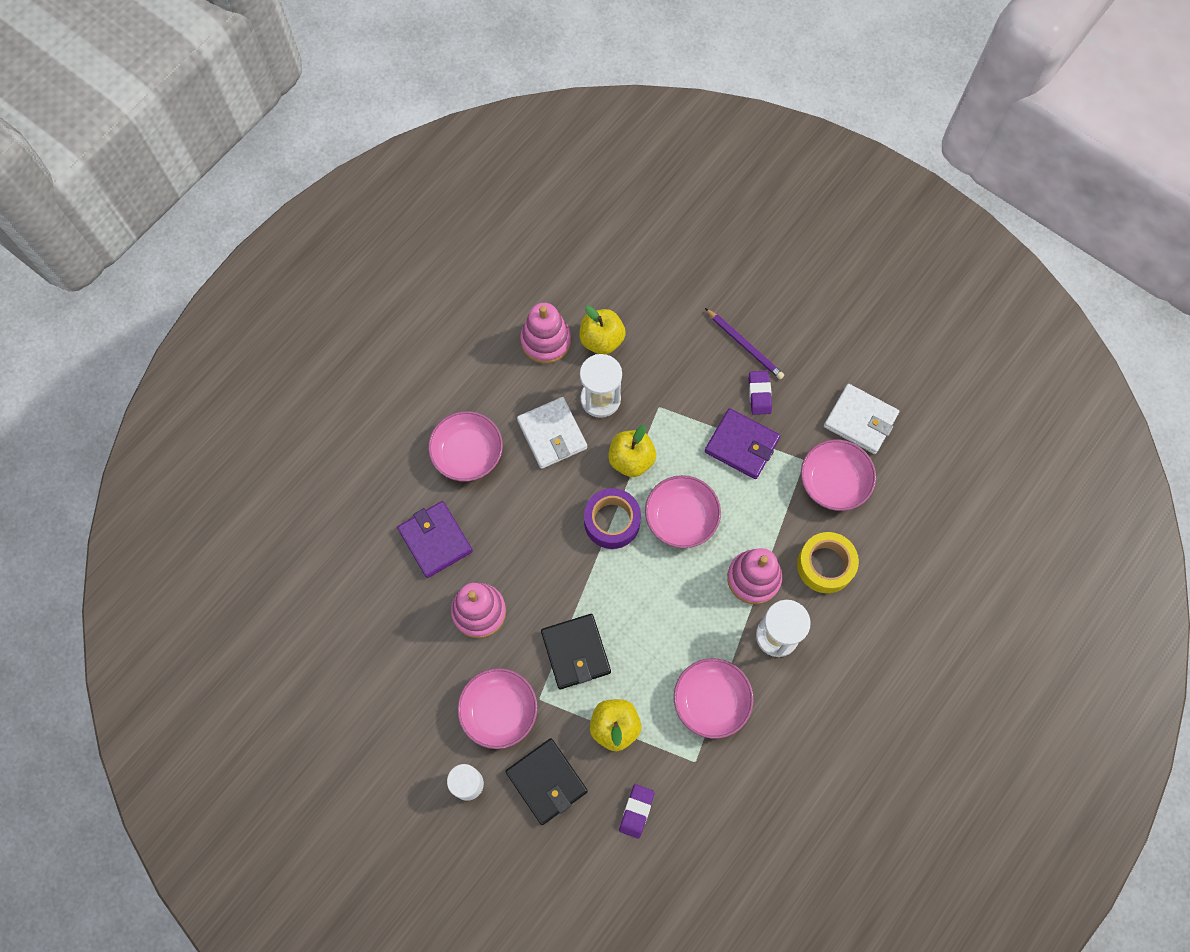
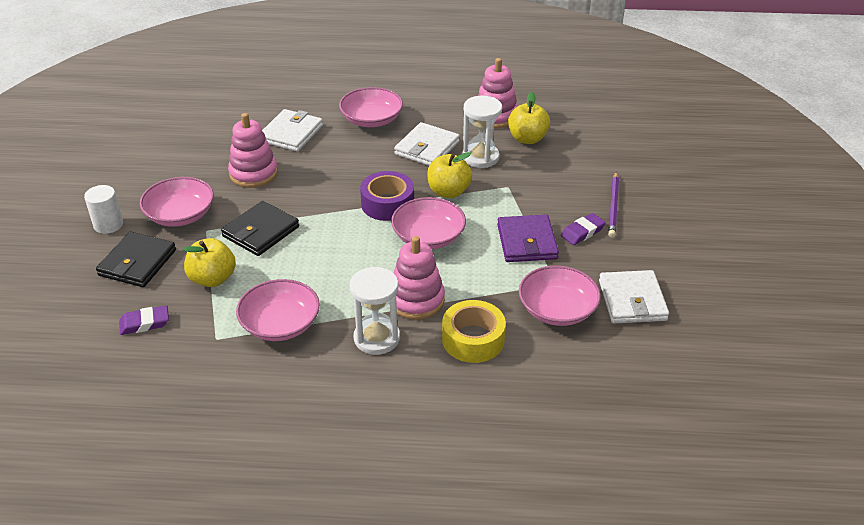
camera: 55 degrees right, 30 degrees down
purple wallet [397,501,473,578] -> white wallet [262,109,323,152]

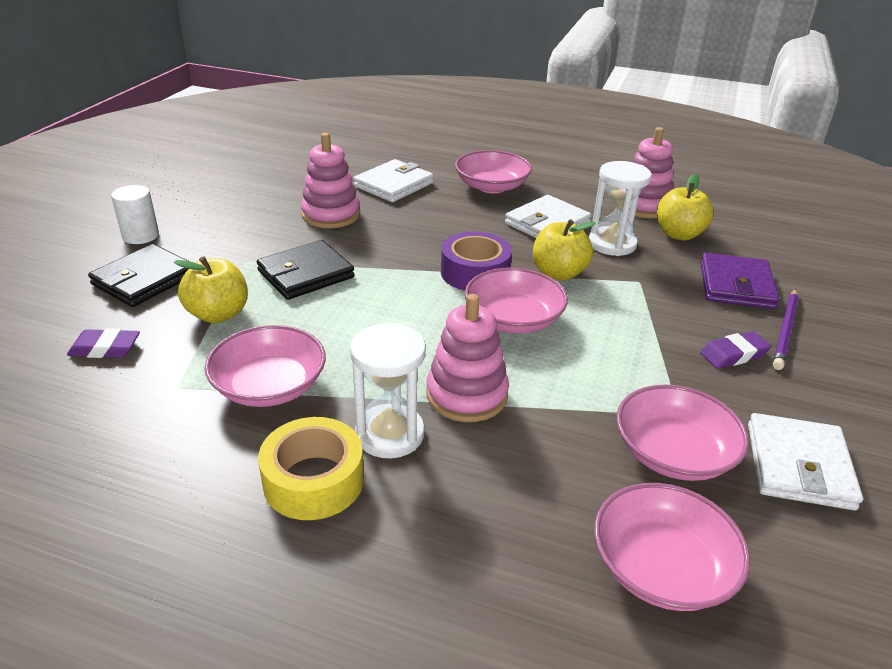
camera: 15 degrees right, 5 degrees down
pink bowl [140,177,214,227] -> pink bowl moved to [594,483,750,611]
yellow tape [442,300,506,363] -> yellow tape moved to [258,417,364,520]
purple wallet [497,215,559,262] -> purple wallet moved to [700,253,779,309]

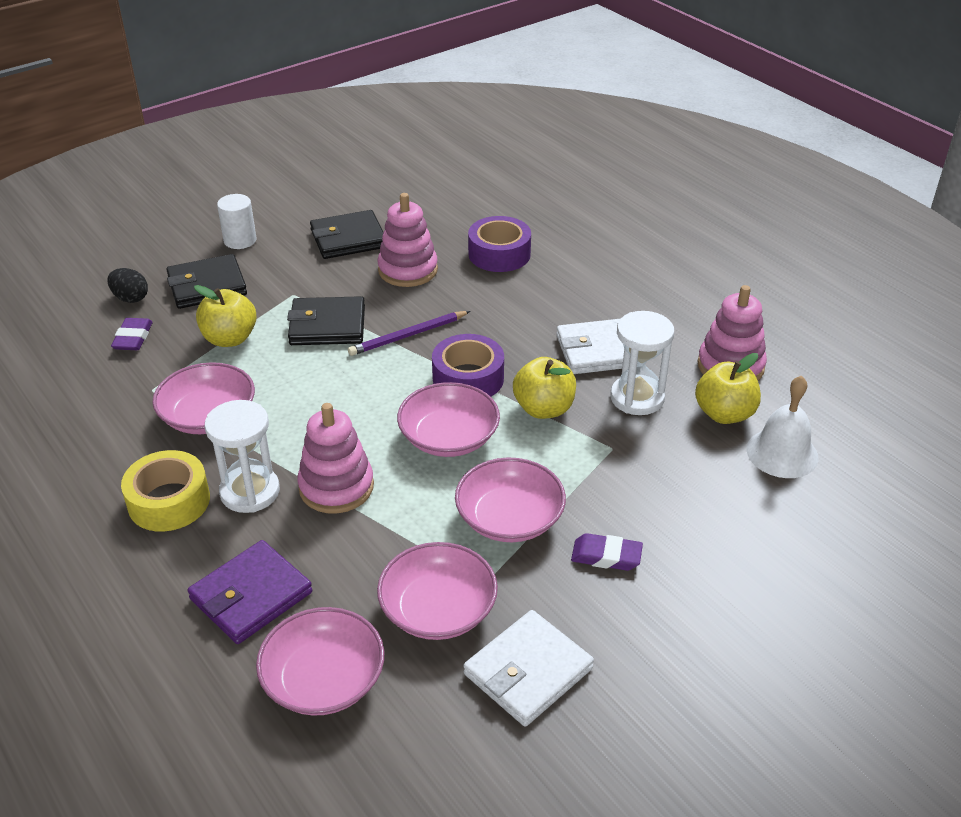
camera: 35 degrees right, 5 degrees up
purple eraser [67,328,140,358] -> purple eraser turned 60 degrees clockwise [111,318,153,350]
white wallet [353,159,433,202] -> purple tape [468,216,531,272]
pink bowl [455,150,532,193] -> pink bowl moved to [455,457,566,542]
purple wallet [700,253,779,309] -> purple wallet moved to [187,540,312,644]
purple pencil [773,289,799,370] -> purple pencil moved to [348,311,470,356]
none -> black egg [107,268,148,303]
none -> black wallet [310,210,384,259]
none -> white bell [747,375,818,478]

